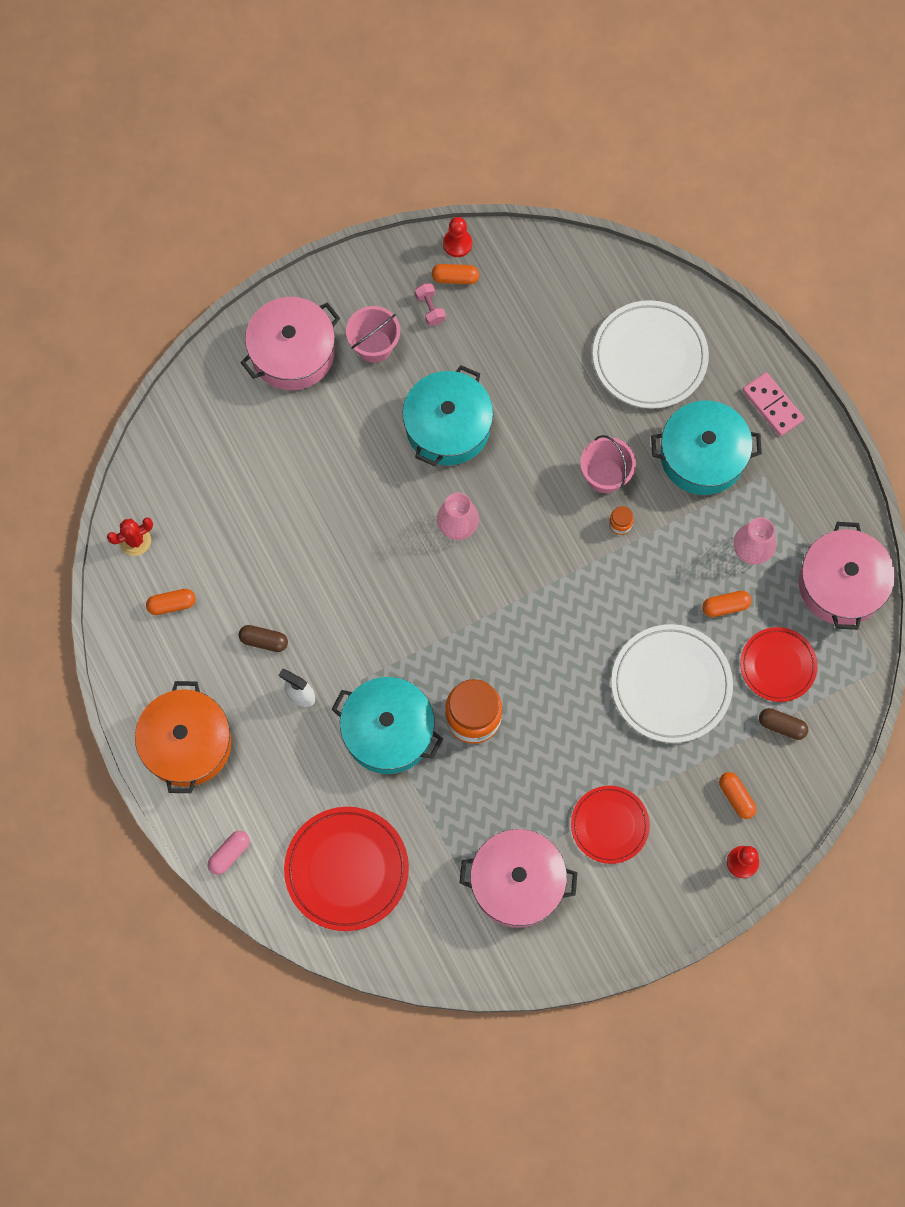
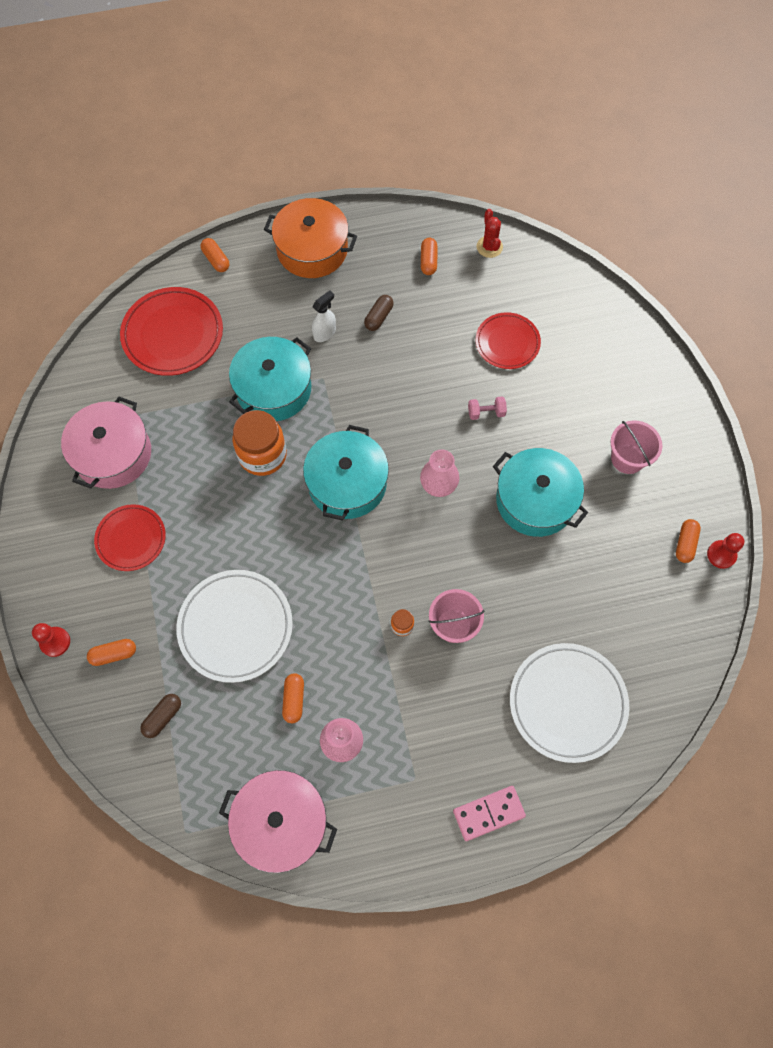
camera: 105 degrees right, 5 degrees down
pink capsule [208,831,250,875] -> orange capsule [201,238,229,272]
pink pot [240,297,340,390] -> none
pink dumbbell [415,283,446,326] -> pink dumbbell moved to [468,396,507,420]
turquoise pot [651,400,762,495] -> turquoise pot moved to [303,425,389,521]
red plate [740,627,818,702] -> red plate moved to [476,312,541,369]

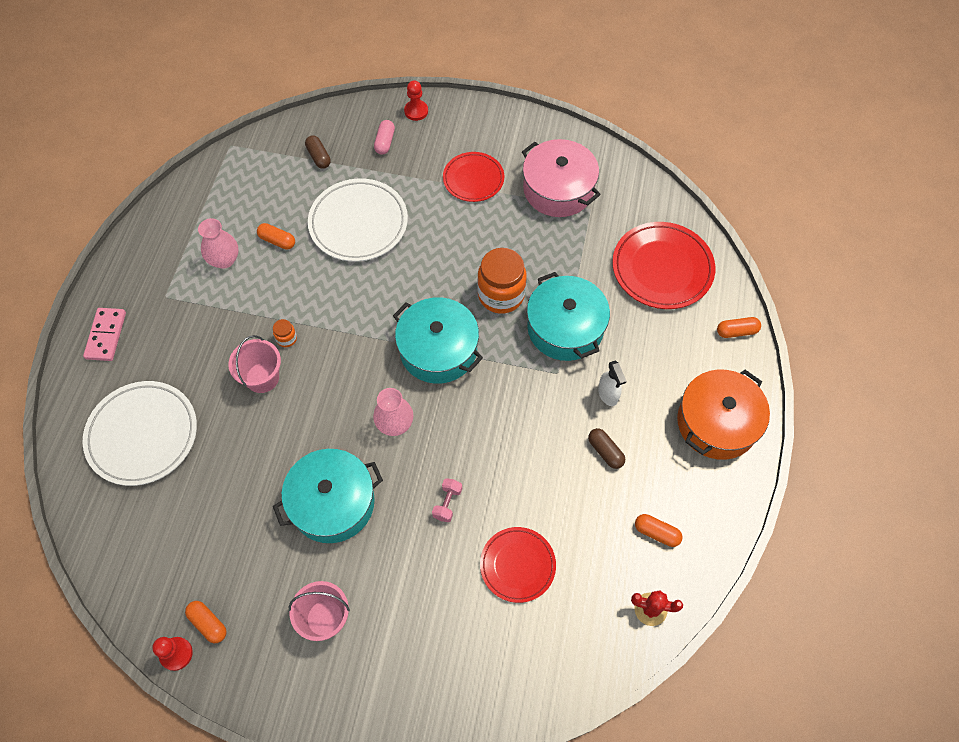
camera: 115 degrees right, 5 degrees down
orange capsule [87,639,136,666] -> pink capsule [374,120,395,155]
pink pot [219,770,337,873] -> none

